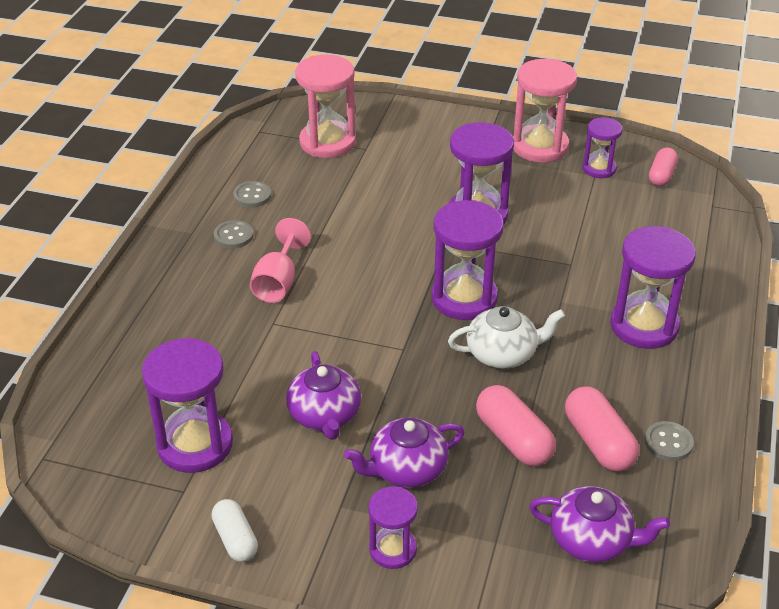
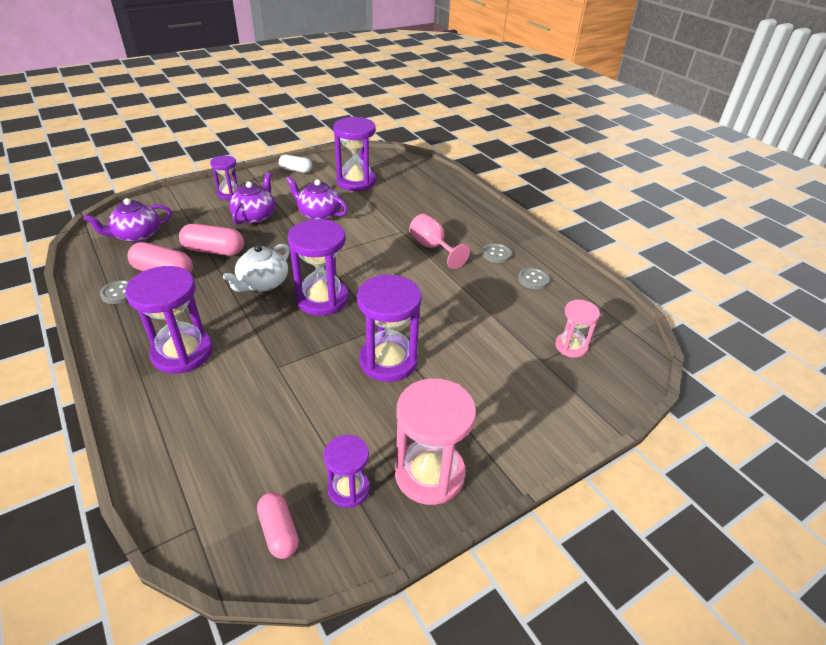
camera: 130 degrees right, 0 degrees up
pink hourglass [295,55,356,158] -> pink hourglass [555,300,600,358], size x0.58

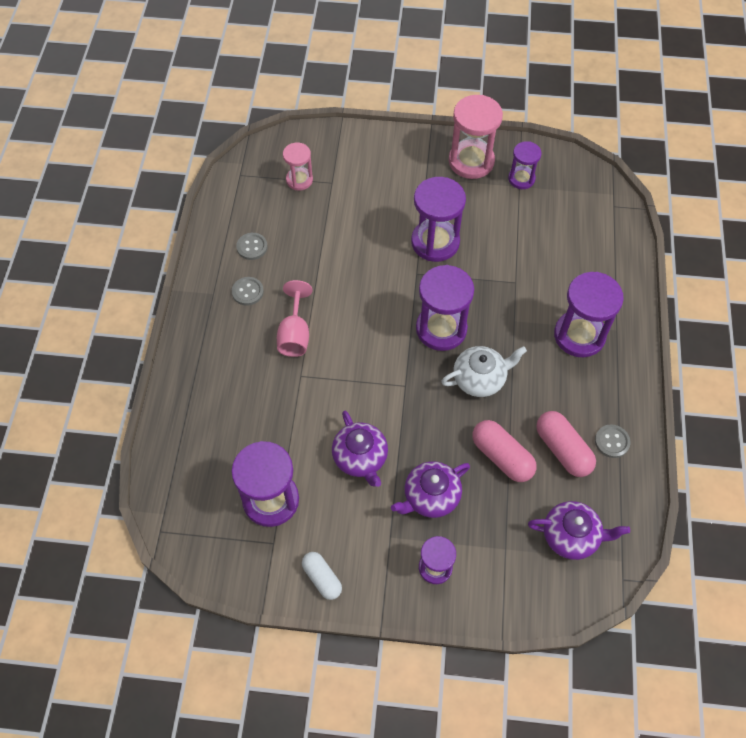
camera: 140 degrees left, 20 degrees up
pink capsule [257,492,299,559] -> none

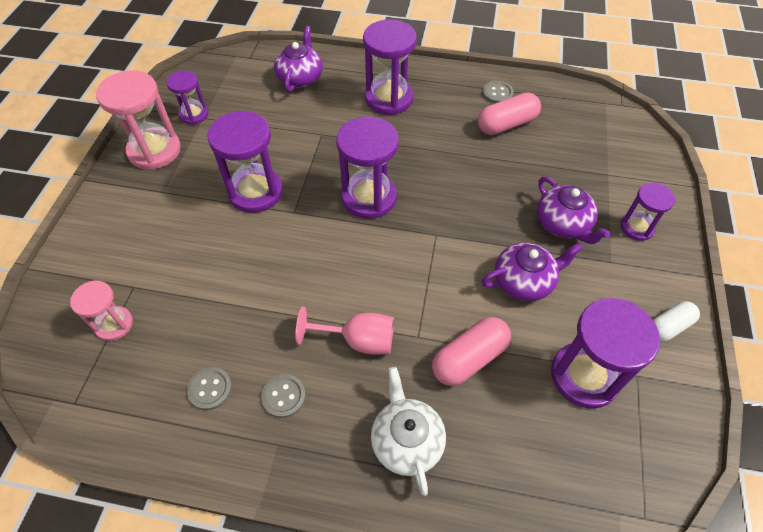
camera: 85 degrees left, 5 degrees down
white teapot [441,346,527,397] -> white teapot moved to [371,367,446,496]
pink capsule [472,420,537,482] -> pink capsule moved to [432,317,511,386]
purple teapot [528,501,630,560] -> purple teapot moved to [274,26,323,93]

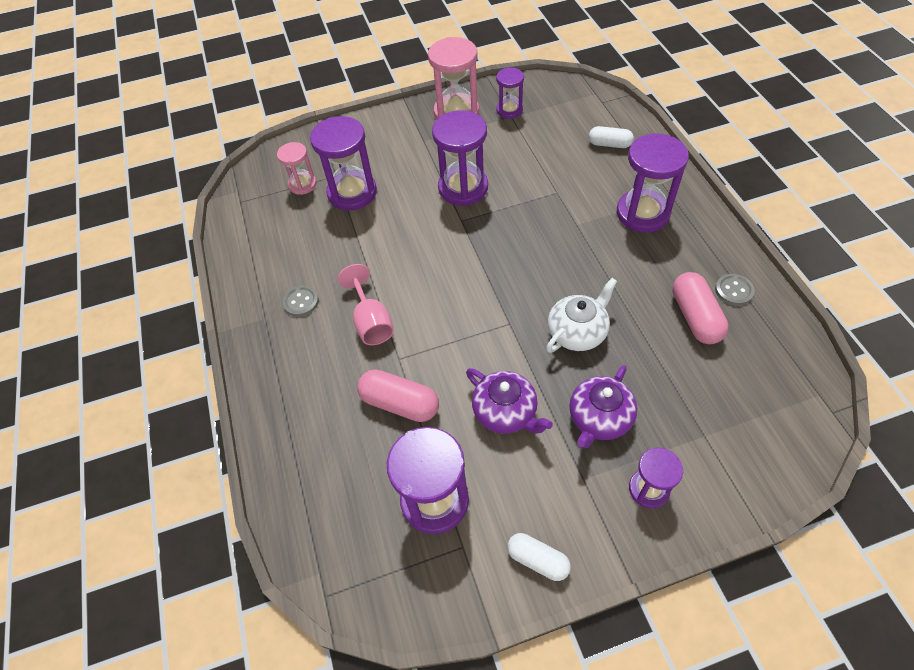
camera: 65 degrees right, 0 degrees up
grey button [187,367,232,410] -> none
purple teapot [274,26,323,93] -> white capsule [589,126,634,148]
purple hourglass [336,116,399,219] -> purple hourglass moved to [310,116,377,210]
white teapot [371,367,446,496] -> white teapot moved to [546,278,617,353]
pink capsule [478,92,541,135] -> pink capsule turned 45 degrees clockwise [672,272,729,344]

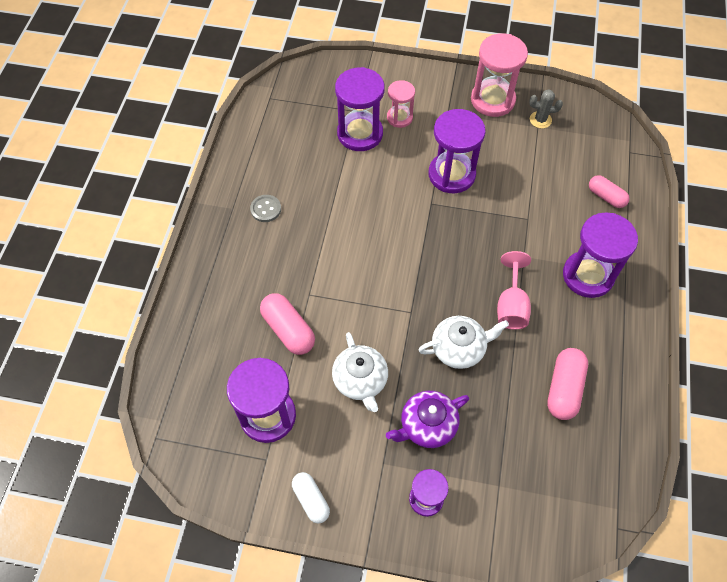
camera: 25 degrees right, 5 degrees up
pink hourglass [277,142,317,195] -> pink hourglass moved to [387,80,415,128]
pink goblet [338,264,394,345] -> pink goblet moved to [497,251,531,330]
purple teapot [466,368,553,434] -> white teapot [332,332,388,412]
purple hourglass [496,67,524,119] -> grey cactus [530,89,563,129]
white capsule [589,126,634,148] -> pink capsule [589,175,630,208]
grey button [715,274,755,306] -> none

